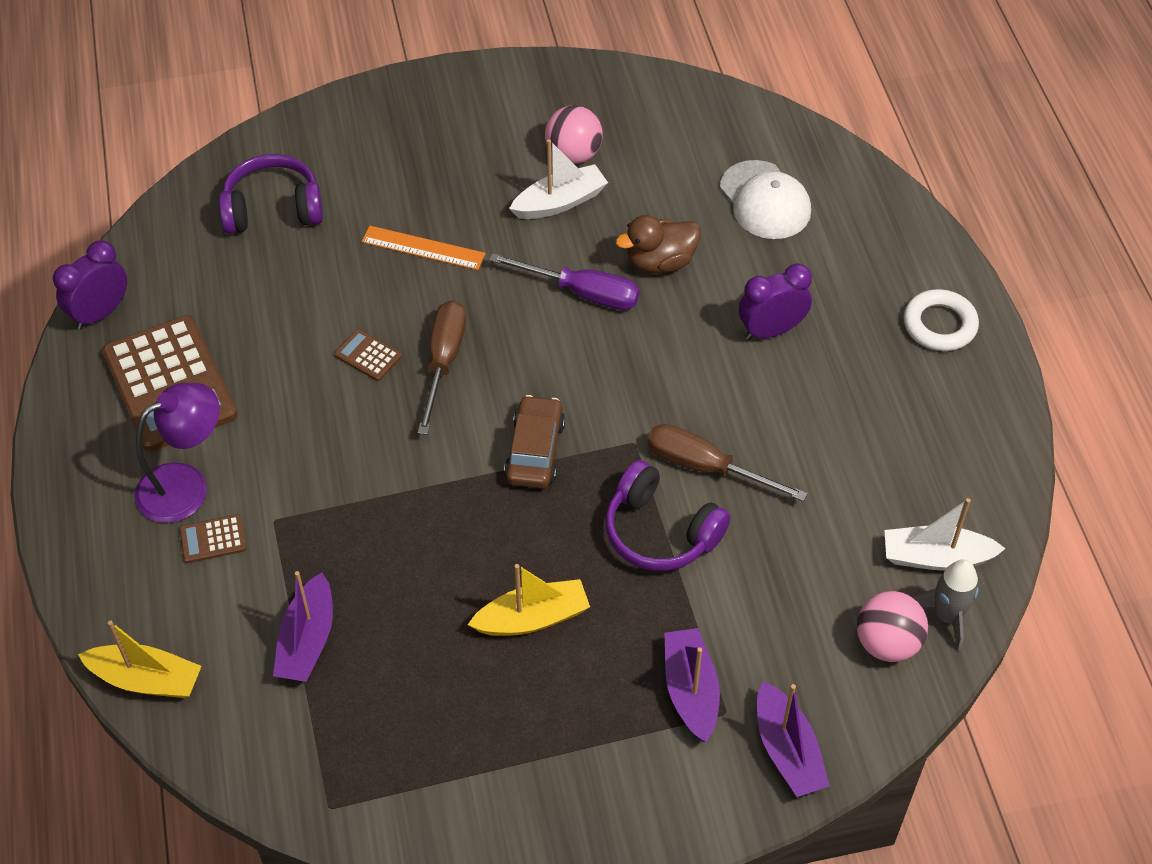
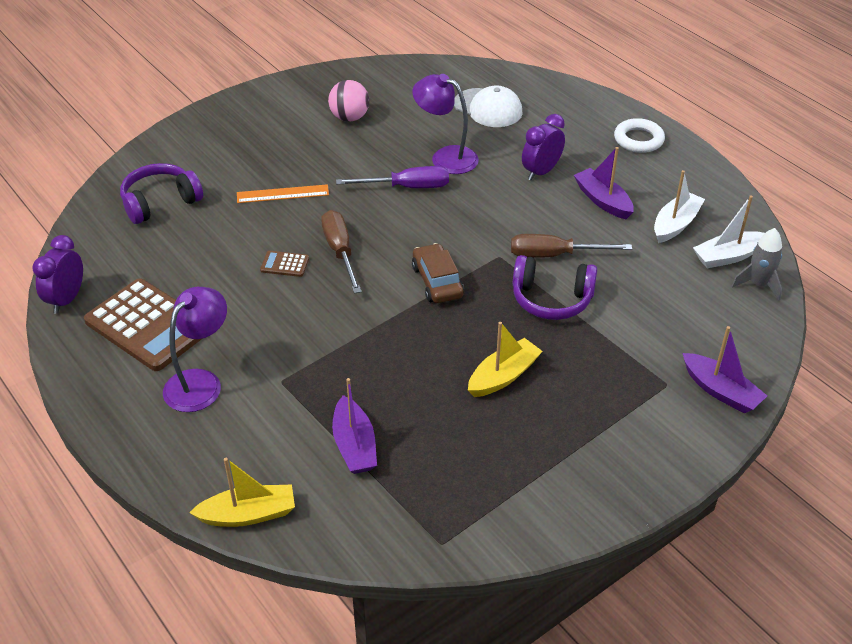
camera: 25 degrees left, 10 degrees down
brown calculator [179,514,246,563] -> none
white boat [509,139,608,219] -> white boat moved to [654,170,705,243]
brown duck [616,215,701,273] -> purple lamp [412,74,479,174]
purple boat [665,628,720,743] -> purple boat moved to [574,147,634,219]
pink ball [857,591,928,662] -> none

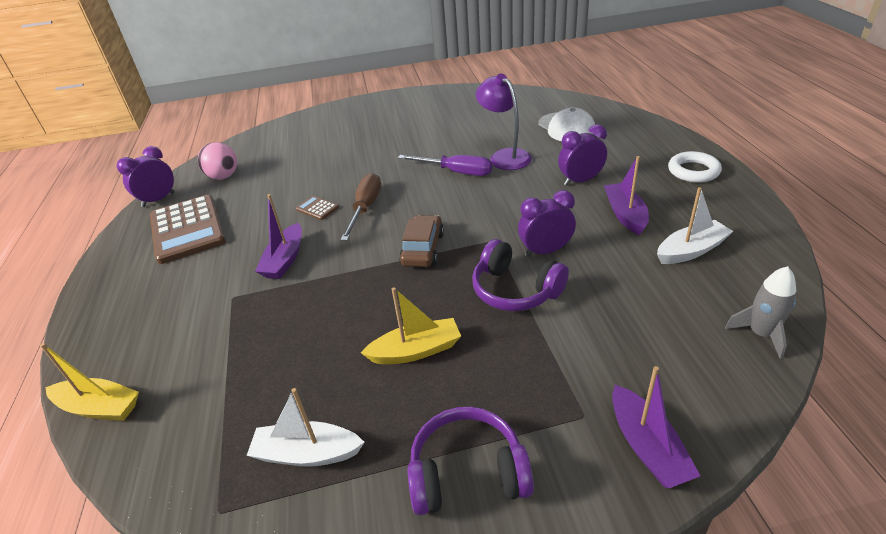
camera: 30 degrees right, 5 degrees down
purple headphones [120,163,203,224] -> purple headphones moved to [407,407,534,515]
purple lamp [163,287,227,412] -> none
orange ruler [237,184,329,203] -> none
pink ball [328,80,369,122] -> pink ball moved to [198,142,237,180]
purple boat [332,378,377,474] -> purple boat moved to [255,194,302,279]
brown screwdriver [511,234,632,258] -> purple clock [518,190,576,257]
white boat [693,195,765,268] -> white boat moved to [246,388,364,467]

